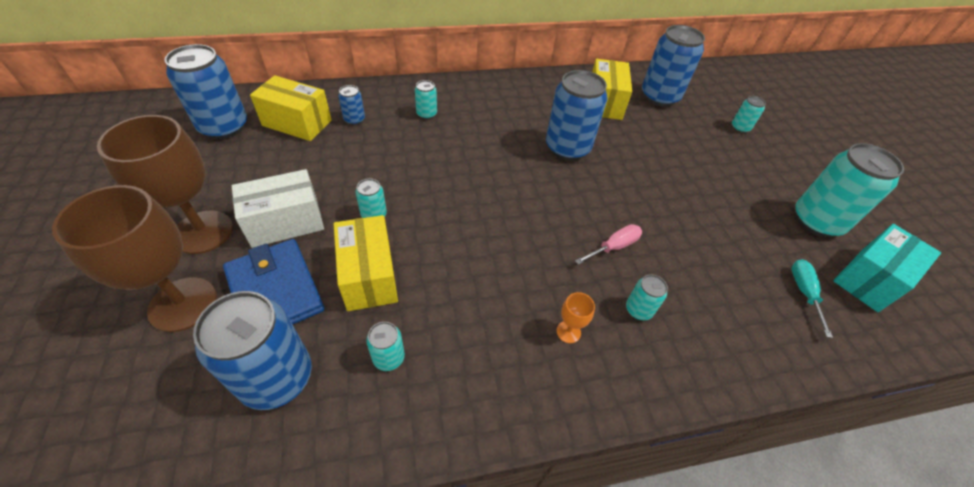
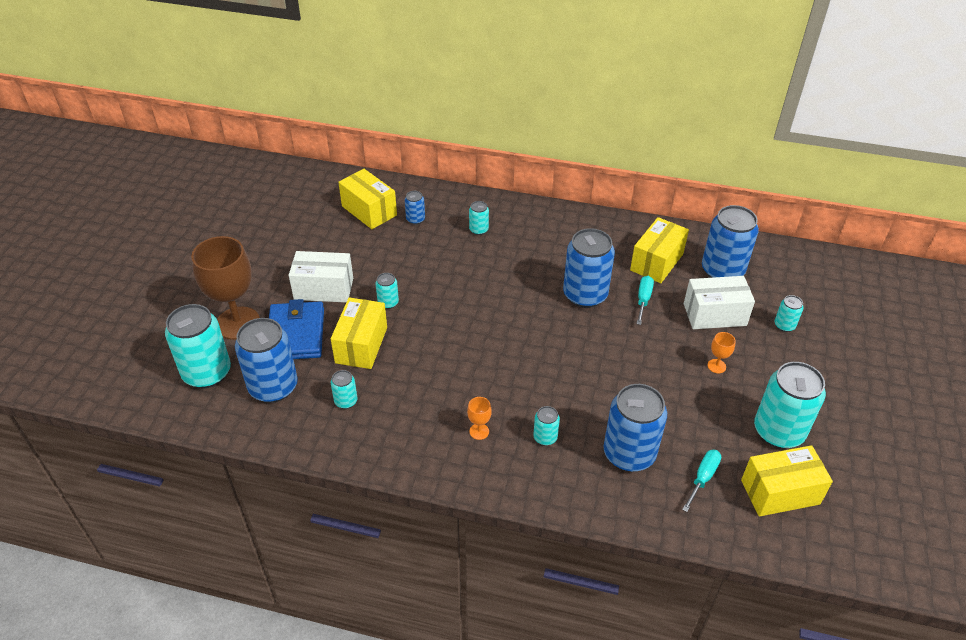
camera: 30 degrees right, 5 degrees down
brown goblet [97,115,233,254] -> none
blue can [165,44,247,139] -> blue can moved to [604,384,667,472]
pink screwdriver [575,224,642,265] -> none
turquoise box [833,224,941,312] -> yellow box [741,445,833,516]
none -> turquoise can [165,304,231,388]
none -> turquoise screwdriver [637,276,654,325]
none -> white box [684,276,755,329]
none -> orange goblet [707,332,736,374]

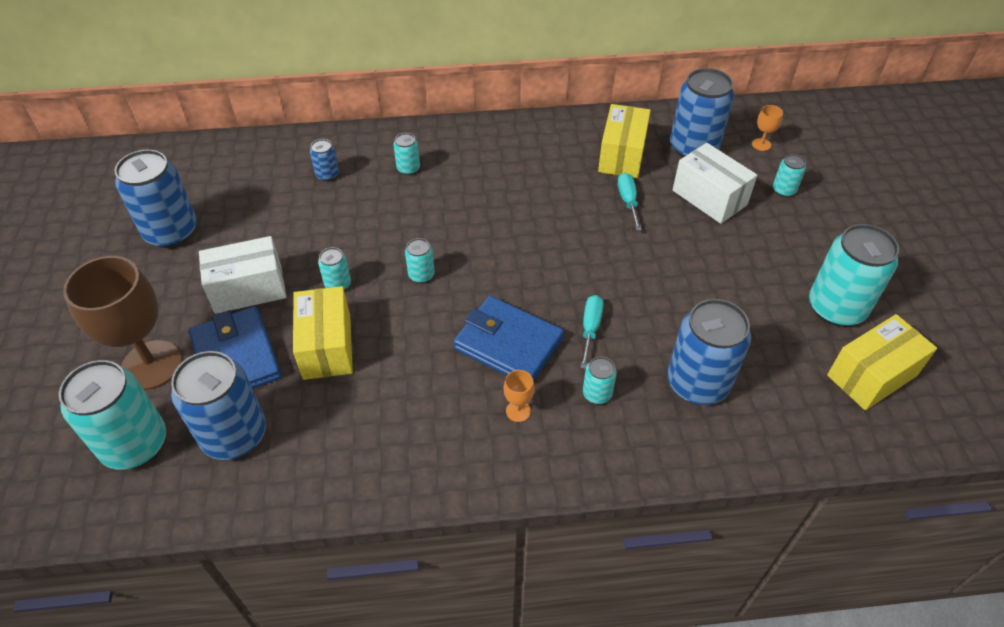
camera: 20 degrees left, 5 degrees up
turquoise can [331,370,358,409] -> turquoise can moved to [405,238,435,283]
yellow box [338,169,397,229] -> none
blue can [563,228,615,308] -> blue can moved to [114,150,197,248]
turquoise screwdriver [682,450,721,512] -> turquoise screwdriver moved to [581,295,604,369]
white box [684,276,755,329] -> white box turned 75 degrees clockwise [673,143,757,224]
orange goblet [707,332,736,374] -> orange goblet moved to [752,105,783,151]
none -> blue wallet [453,296,564,381]

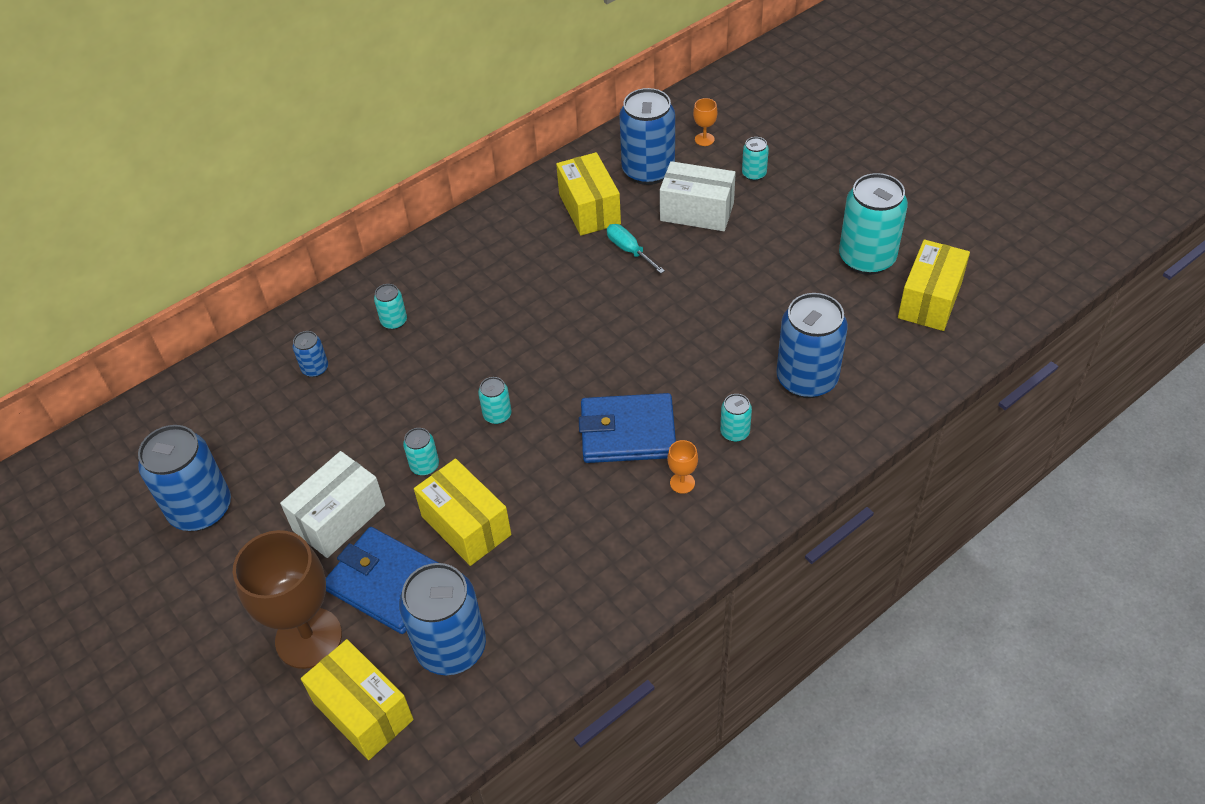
camera: 30 degrees left, 0 degrees up
turquoise can [59,360,166,470] -> yellow box [301,639,414,760]
turquoise screwdriver [581,295,604,369] -> none

